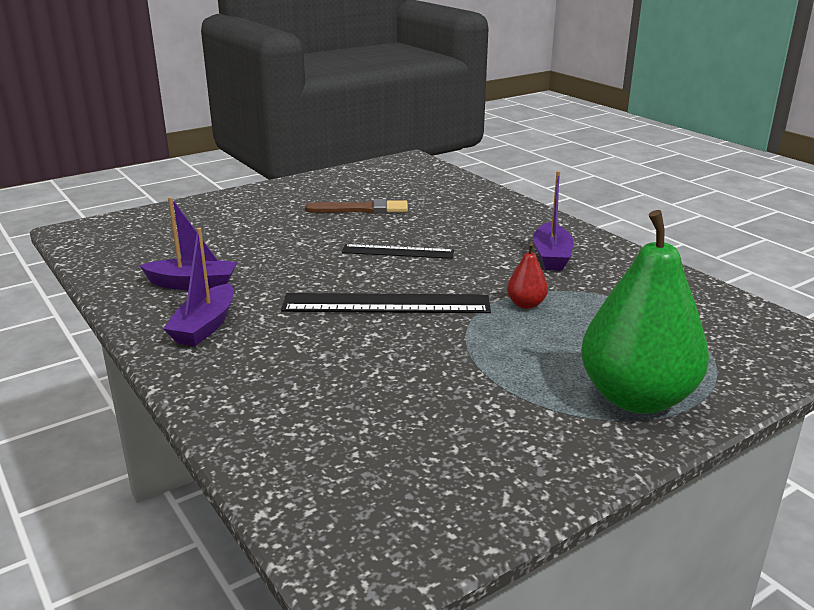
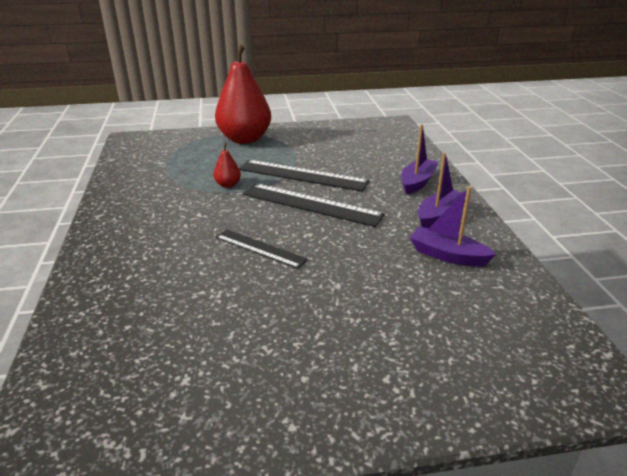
camera: 155 degrees left, 5 degrees up
brown brush [305,199,408,214] -> none
purple boat [533,171,573,271] -> purple boat moved to [401,124,438,195]
green pear [581,210,709,414] -> red pear [215,45,271,144]
none -> black ruler [239,160,370,192]

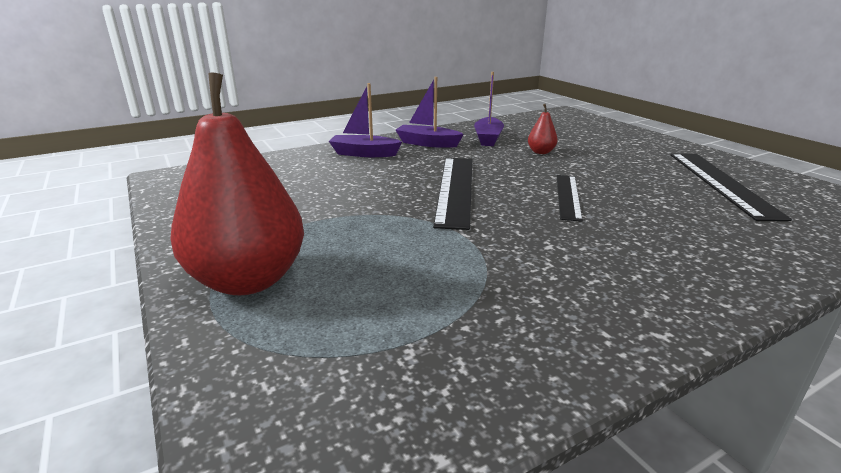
camera: 110 degrees left, 5 degrees down
red pear [213,143,241,188] -> red pear moved to [528,104,558,154]
black ruler [239,160,370,192] -> black ruler moved to [670,154,792,221]

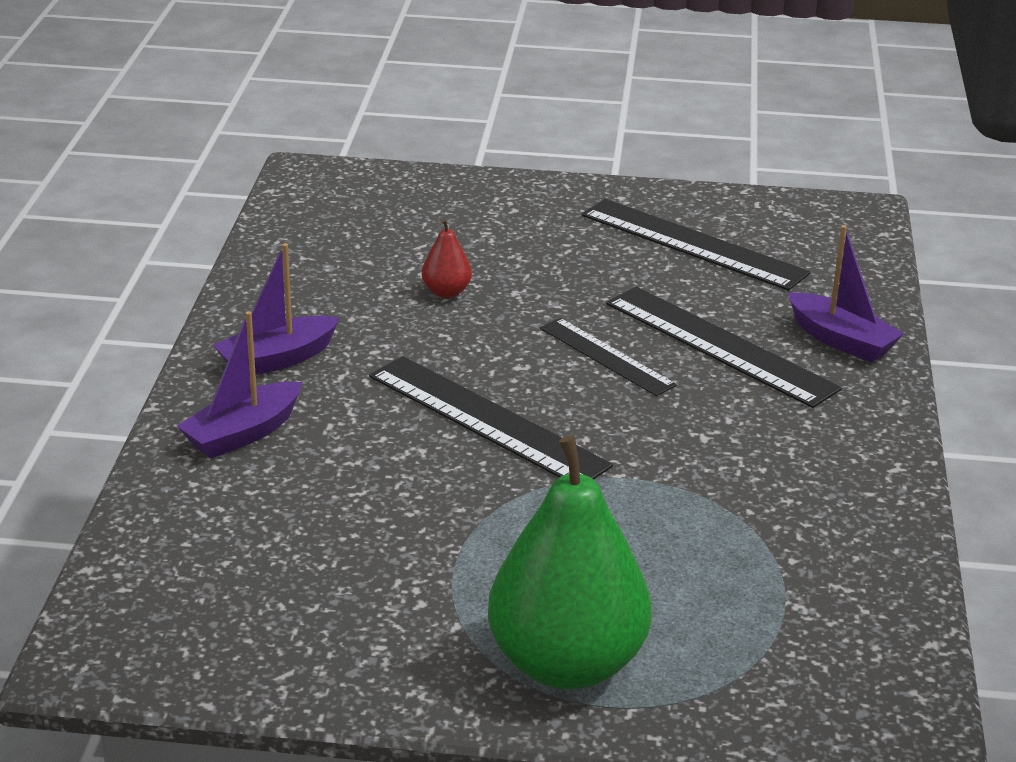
camera: 55 degrees left, 5 degrees up
red pear [170,73,304,295] -> green pear [488,436,652,689]
purple boat [474,72,504,146] -> purple boat moved to [788,225,904,362]
none -> black ruler [606,287,842,408]

